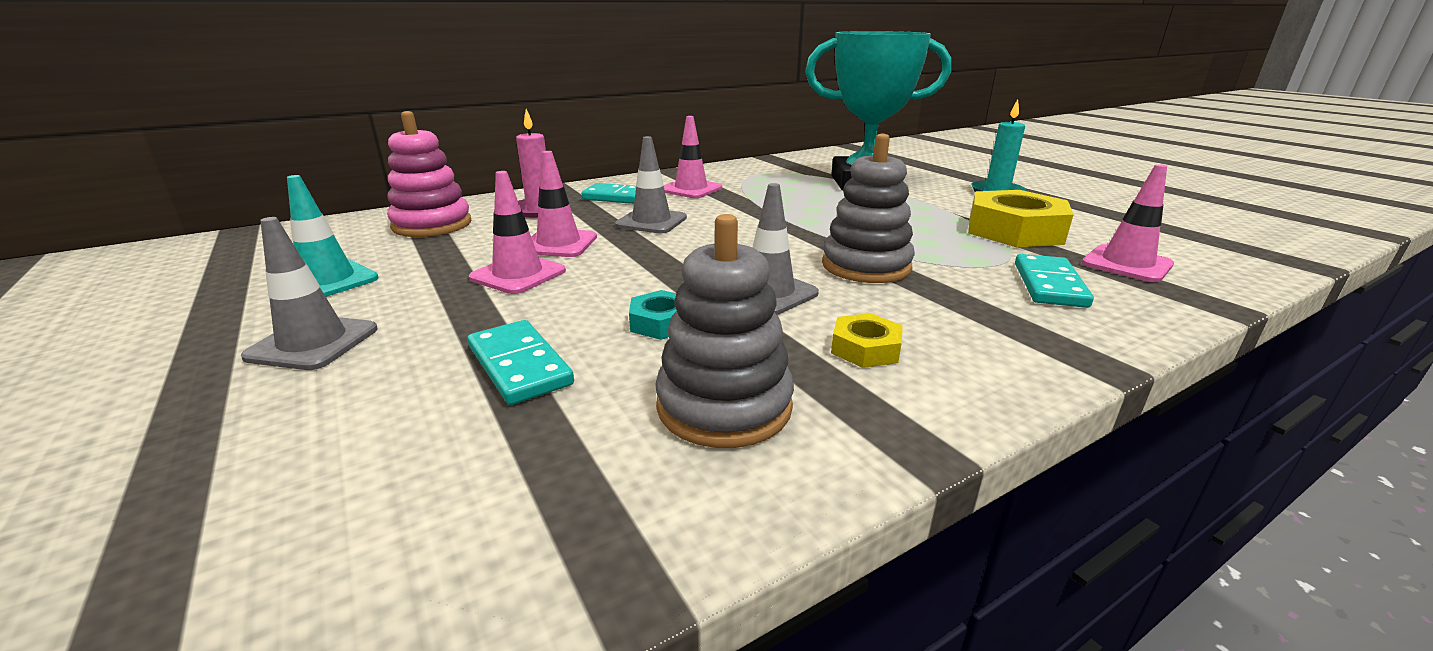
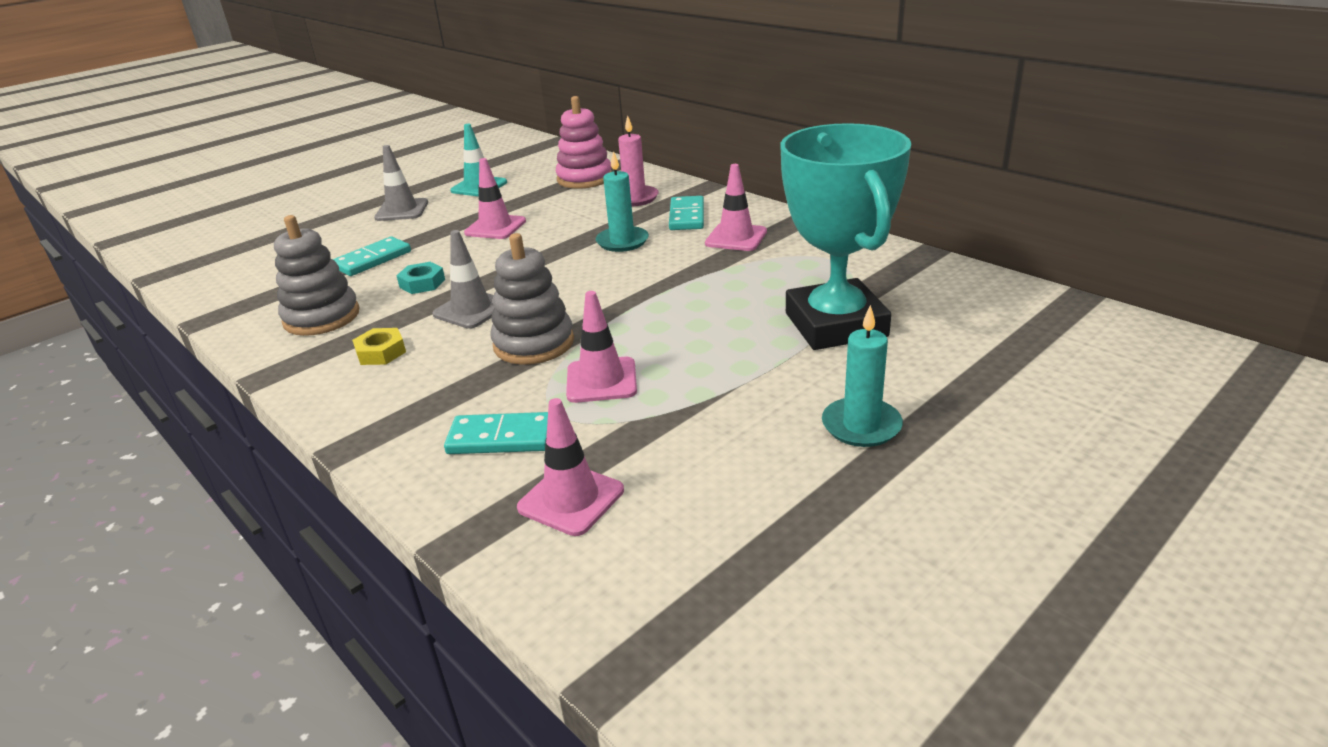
camera: 80 degrees right, 5 degrees up
pink traffic cone [531,151,597,257] -> pink traffic cone moved to [566,291,637,403]
grey traffic cone [615,136,687,233] -> turquoise candle [596,151,649,252]
yellow nut [968,190,1074,247] -> none

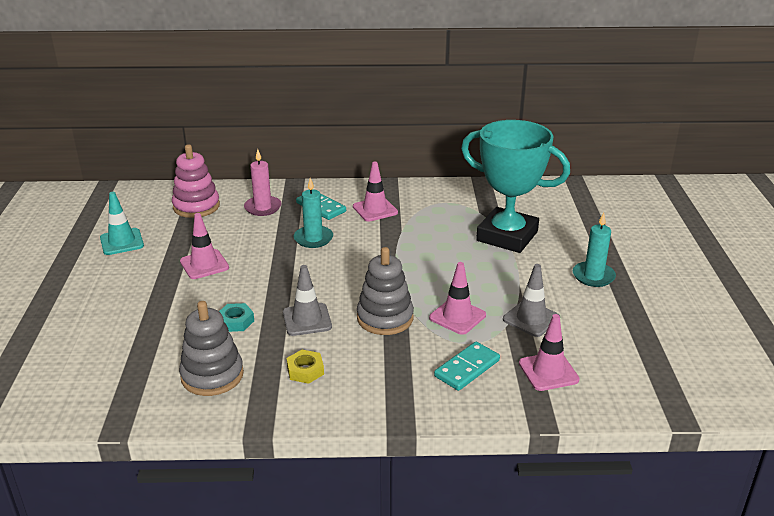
camera: 50 degrees left, 0 degrees up
turquoise domino [332,236,411,276] -> none
grey traffic cone [374,145,428,221] -> grey traffic cone moved to [503,264,560,337]

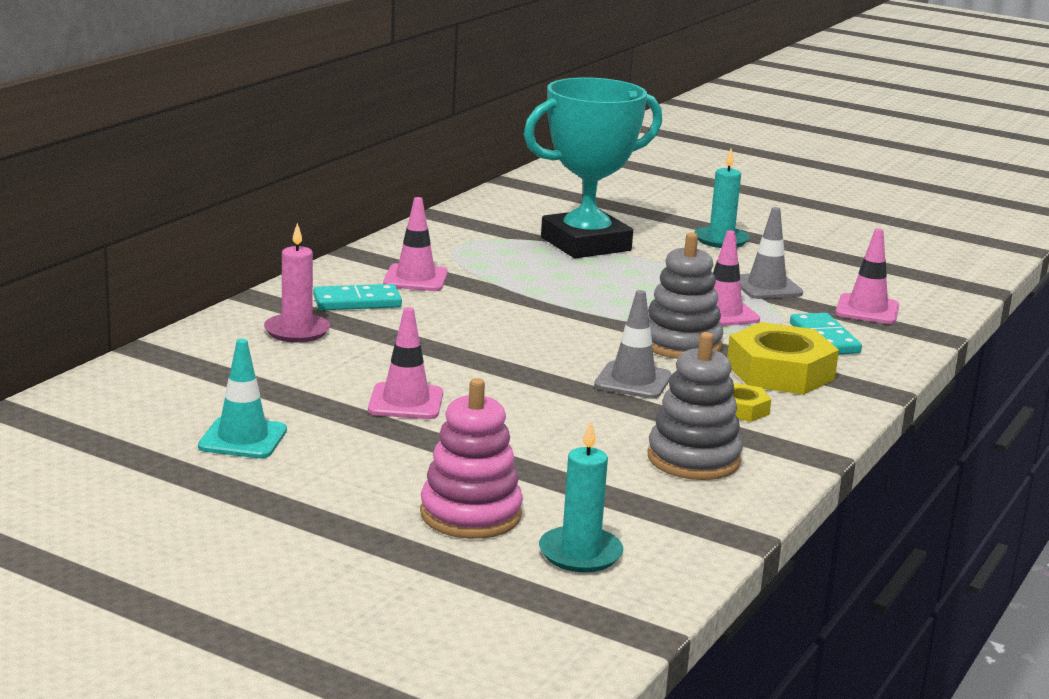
camera: 60 degrees left, 10 degrees down
pink stacking toy [172,144,220,218] -> pink stacking toy moved to [420,378,523,539]
turquoise nut [219,303,254,332] -> none
turquoise candle [294,178,333,248] -> turquoise candle moved to [539,421,623,573]
none -> yellow nut [727,322,839,394]

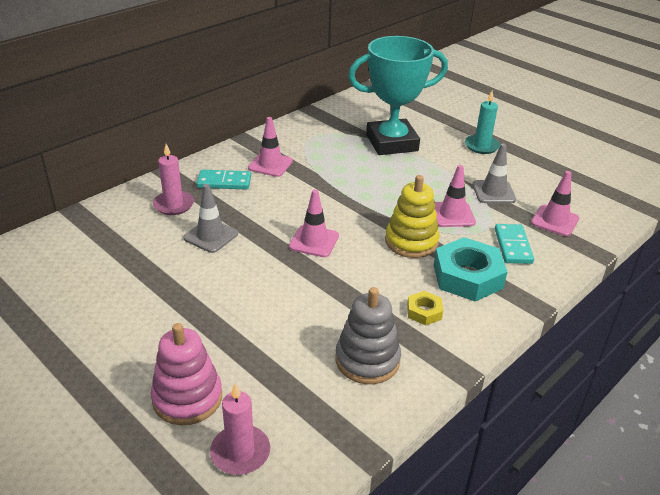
camera: 15 degrees right, 15 degrees up
turquoise traffic cone [198,339,287,458] -> none
pink traffic cone [368,307,443,419] -> pink traffic cone moved to [289,189,339,257]
turquoise candle [539,421,623,573] -> pink candle [210,383,270,475]
grey traffic cone [594,290,672,399] -> grey traffic cone moved to [183,184,238,253]
grey stacking toy [648,232,723,359] -> yellow stacking toy [385,175,440,258]
yellow nut [727,322,839,394] -> turquoise nut [434,237,507,302]

